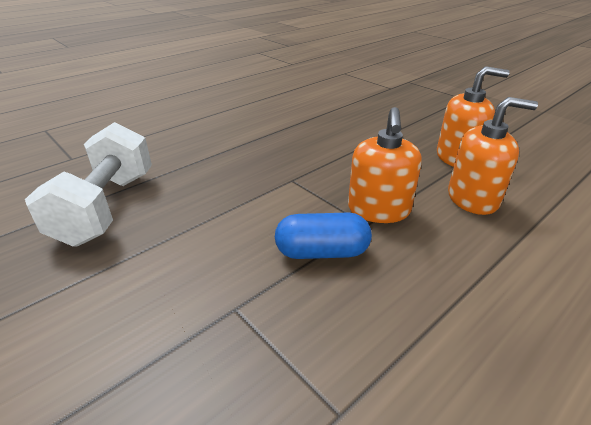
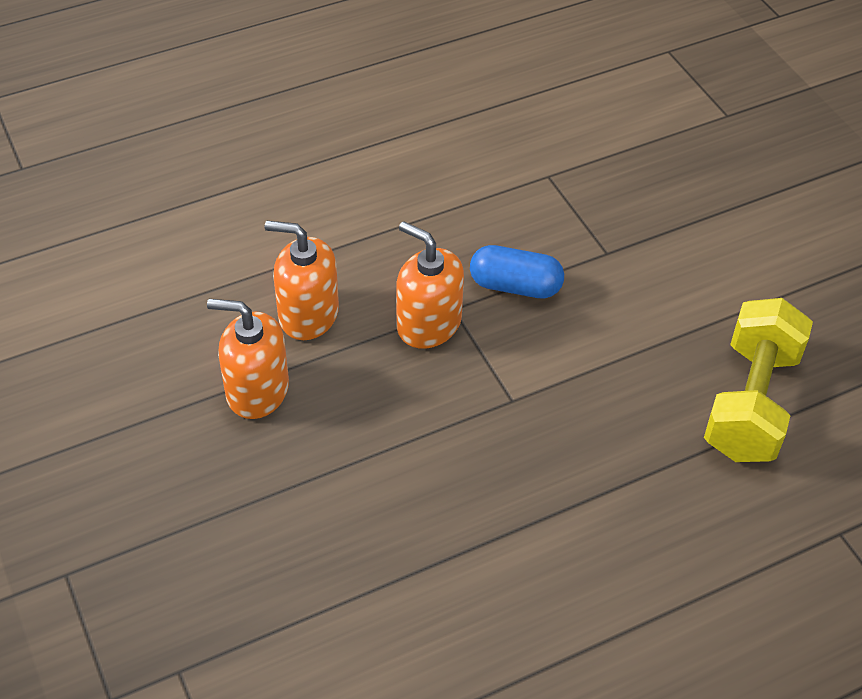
camera: 165 degrees left, 15 degrees up
white dumbbell [25,122,152,246] -> yellow dumbbell [704,298,813,462]
orange soap dispenser [348,107,422,223] -> orange soap dispenser turned 75 degrees counterclockwise [396,221,464,349]

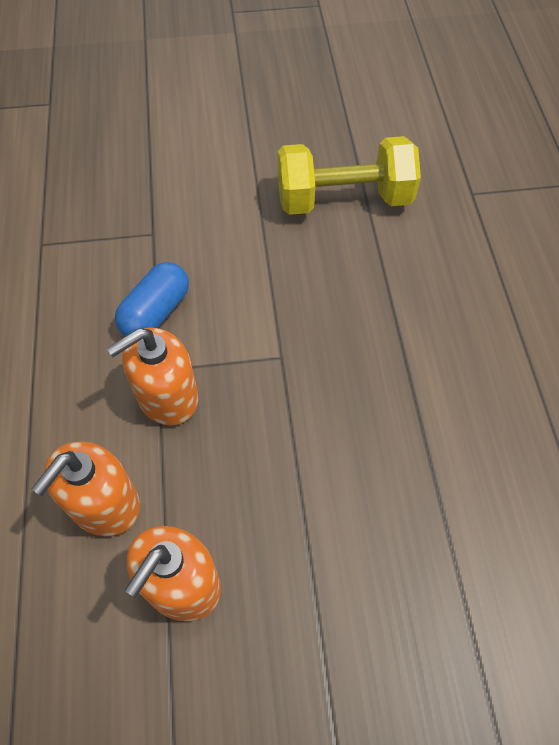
camera: 70 degrees left, 10 degrees up
yellow dumbbell [704,298,813,462] -> yellow dumbbell turned 45 degrees counterclockwise [277,136,421,215]

